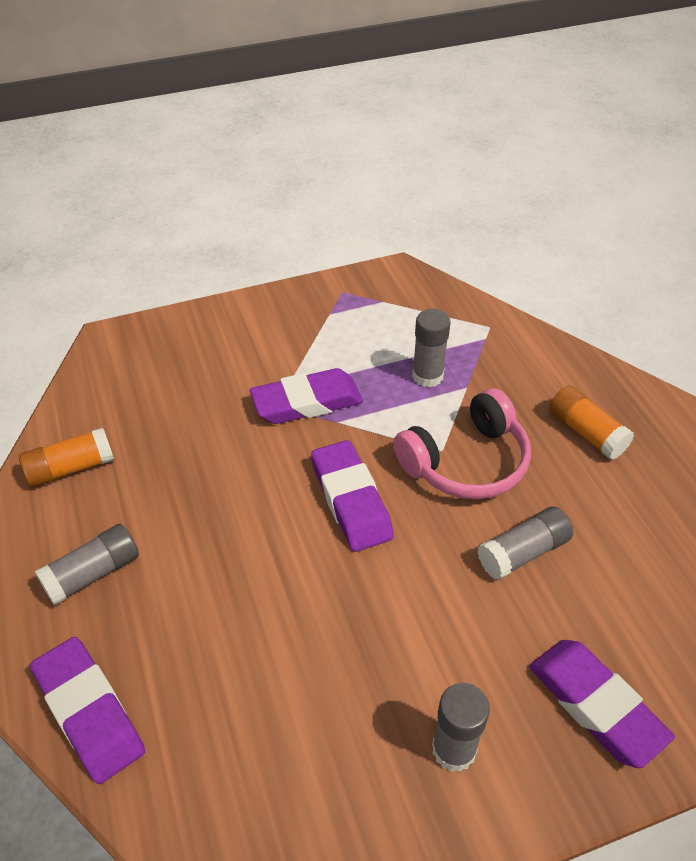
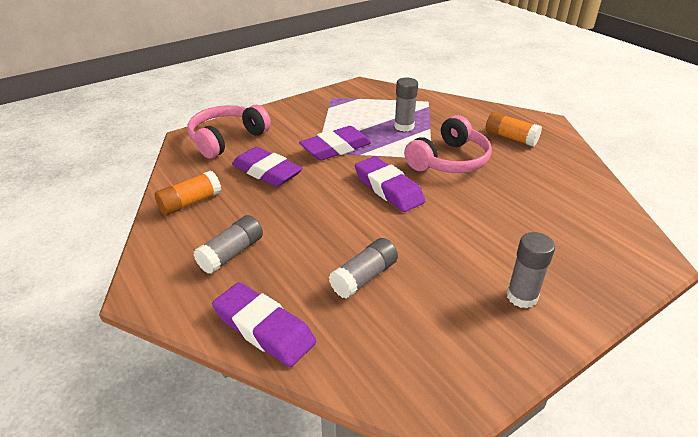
camera: 15 degrees left, 10 degrees down
grey glue stick [478,506,573,580] -> grey glue stick moved to [329,238,398,299]
purple eraser [530,640,675,768] -> purple eraser moved to [232,147,303,187]
none -> pink headphones [187,105,271,159]

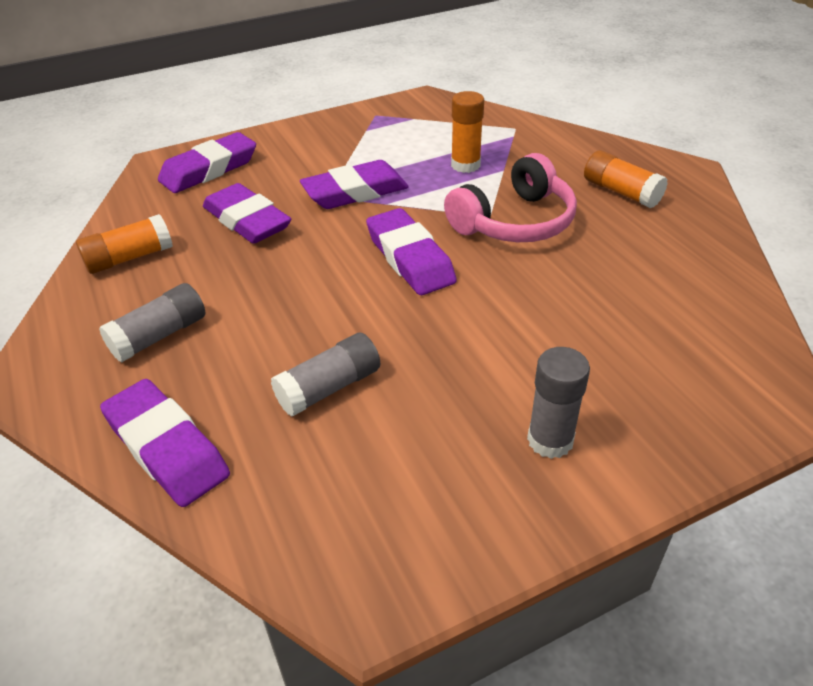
camera: 10 degrees right, 5 degrees up
pink headphones [187,105,271,159] -> purple eraser [158,132,256,193]
grey glue stick [394,78,418,132] -> orange glue stick [451,91,484,173]

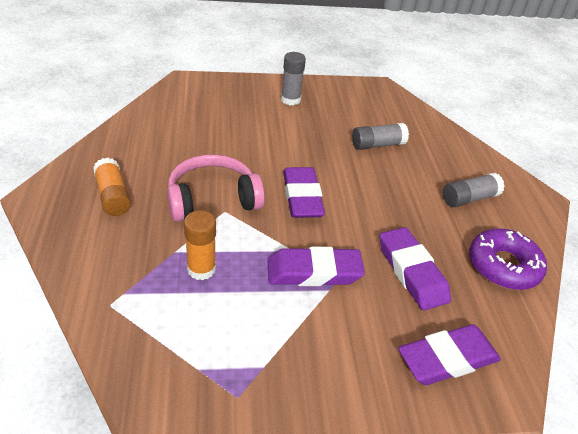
camera: 165 degrees left, 0 degrees up
orange glue stick [76,214,173,274] -> purple donut [469,228,547,290]
purple eraser [100,379,230,507] -> none

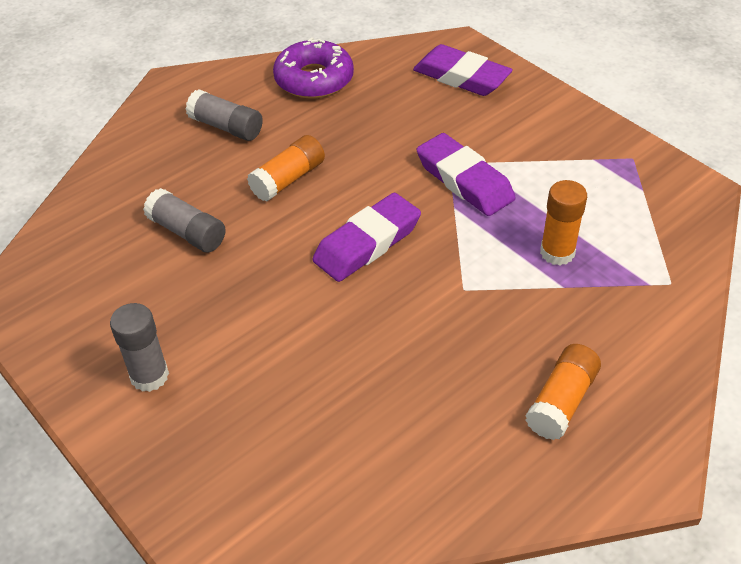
camera: 120 degrees left, 5 degrees up
pink headphones [167,154,265,222] -> none
purple eraser [380,227,451,310] -> none
none -> orange glue stick [247,135,325,202]

